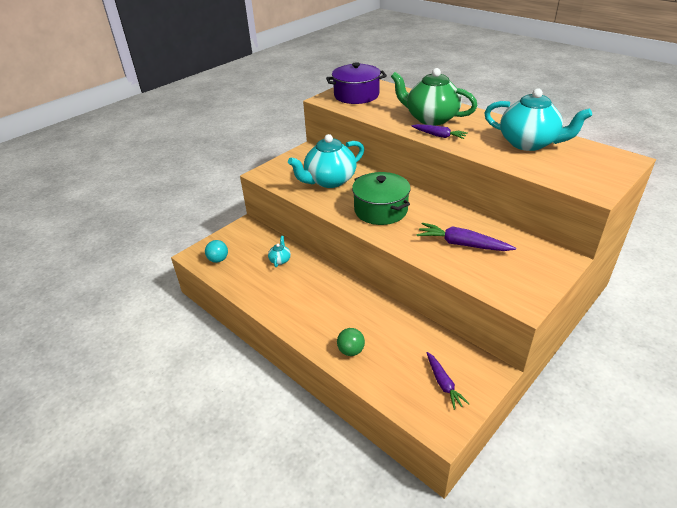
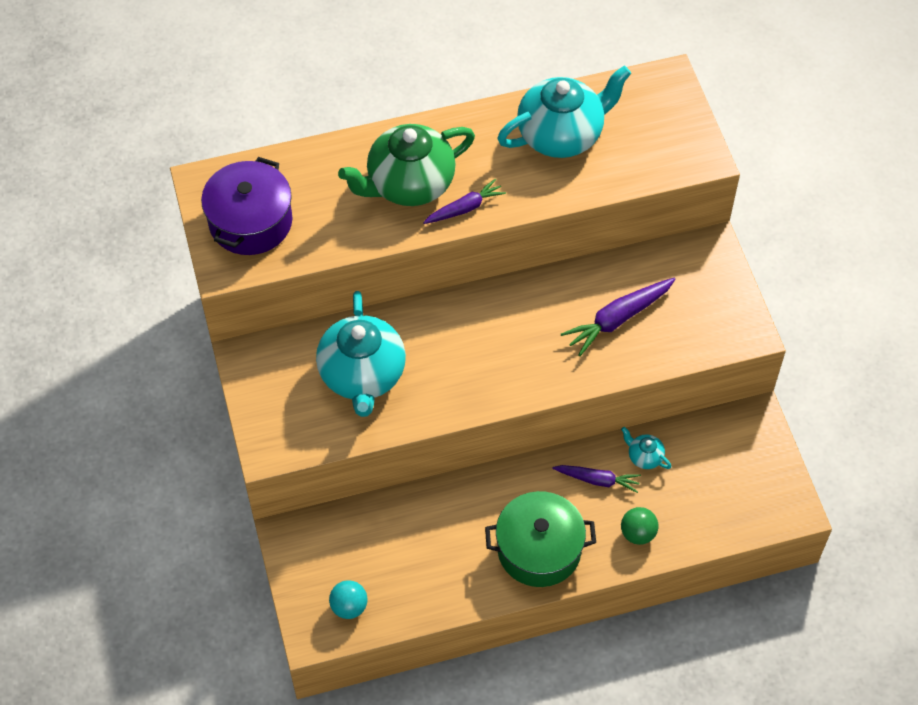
camera: 60 degrees left, 20 degrees up
turquoise teapot [268,236,291,267] -> turquoise teapot moved to [621,427,671,469]
green pot [352,172,411,225] -> green pot moved to [485,491,596,587]
purple carrot [427,352,470,410] -> purple carrot moved to [552,465,641,493]

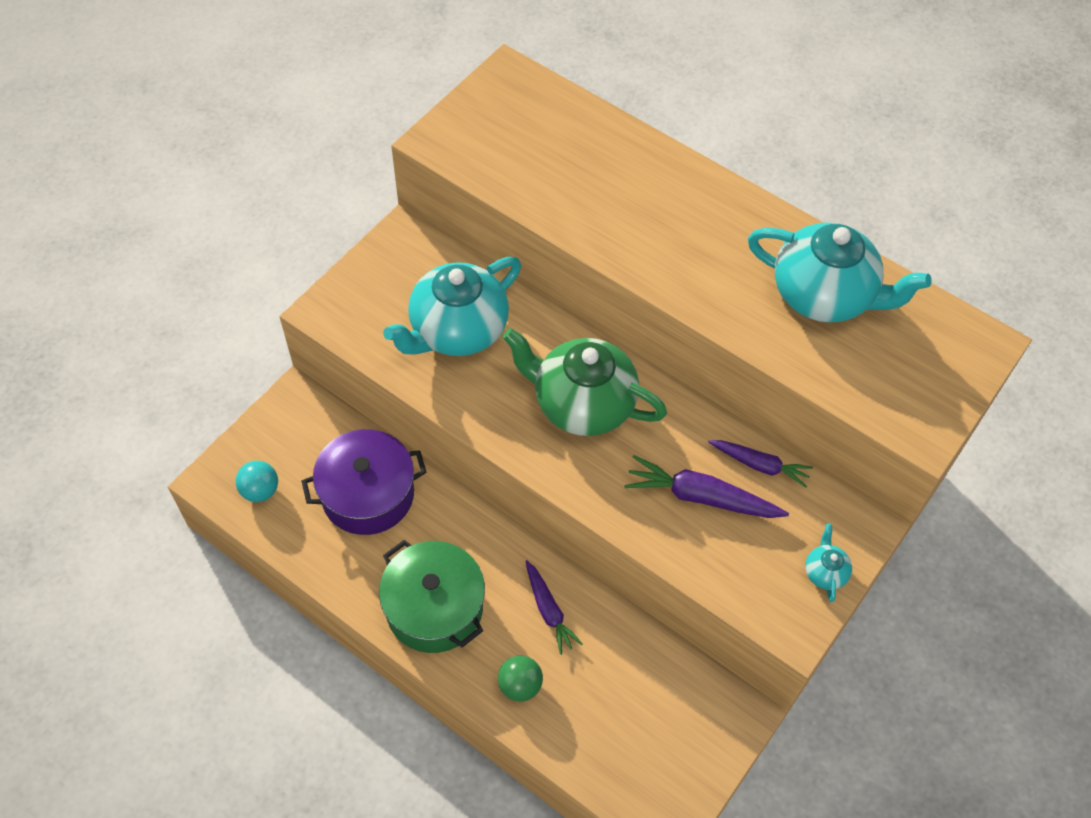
camera: 50 degrees right, 0 degrees up
purple pot [201,157,292,255] -> purple pot moved to [301,429,426,535]
green teapot [338,124,475,206] -> green teapot moved to [503,328,667,436]
purple carrot [423,179,506,224] -> purple carrot moved to [708,440,813,488]
turquoise teapot [621,427,671,469] -> turquoise teapot moved to [805,524,852,602]

